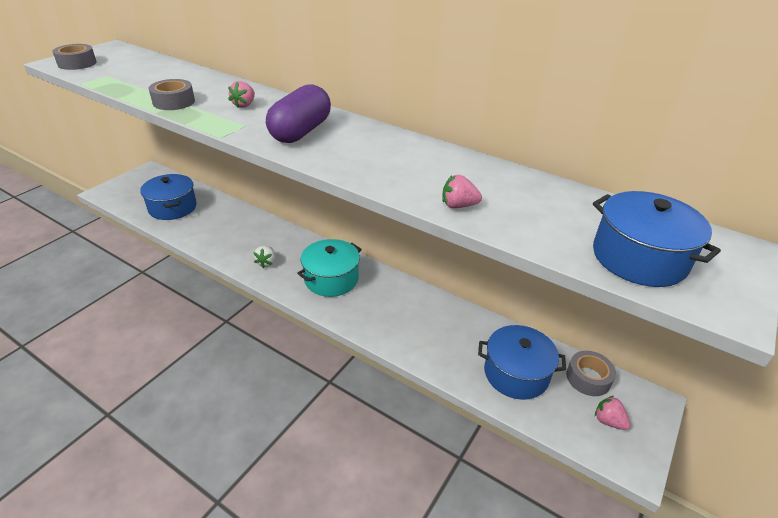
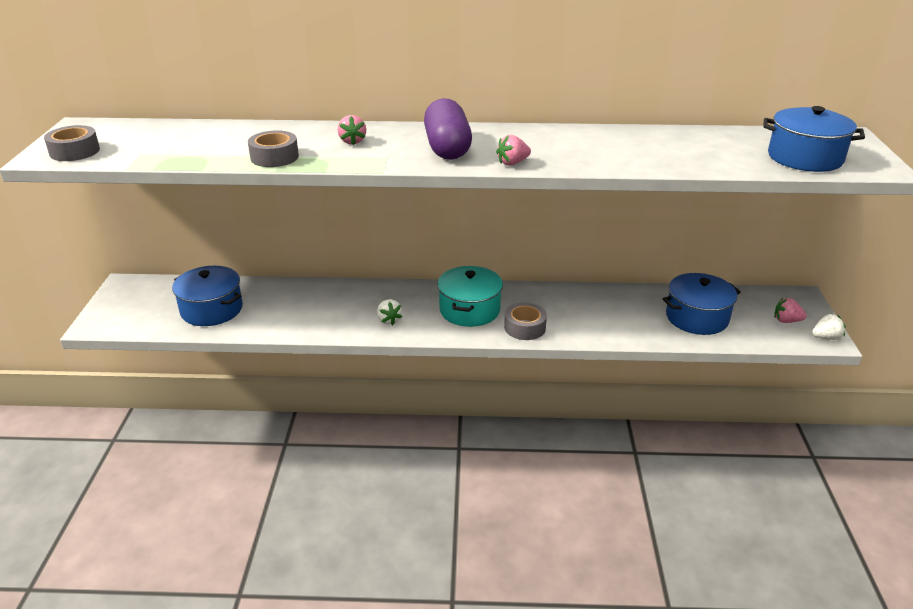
camera: 30 degrees left, 5 degrees down
pink strawberry [442,175,482,208] -> pink strawberry moved to [496,135,531,166]
grey tape [566,351,616,396] -> grey tape moved to [504,302,547,340]
none -> white strawberry [812,314,845,340]

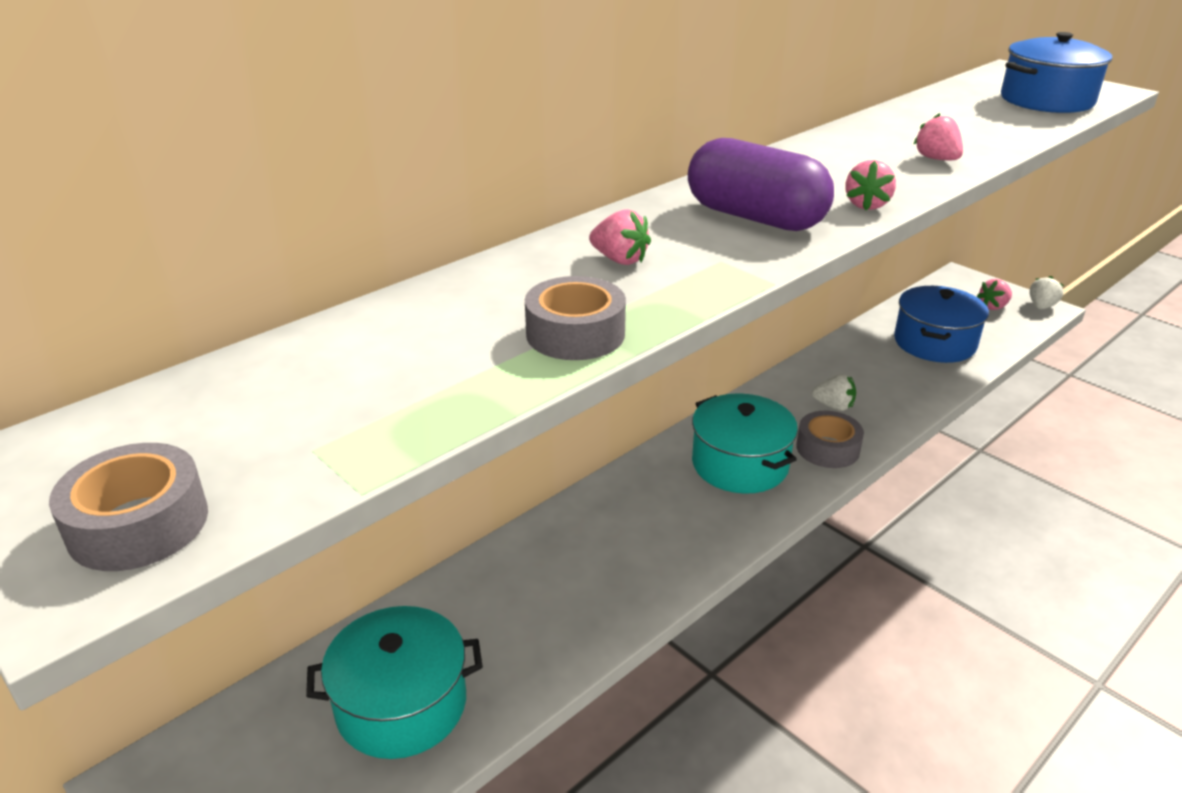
camera: 45 degrees left, 0 degrees up
blue pot [172,266,243,326] -> turquoise pot [306,606,483,759]
white strawberry [377,299,402,325] -> white strawberry moved to [812,374,856,411]
none -> pink strawberry [913,113,963,160]

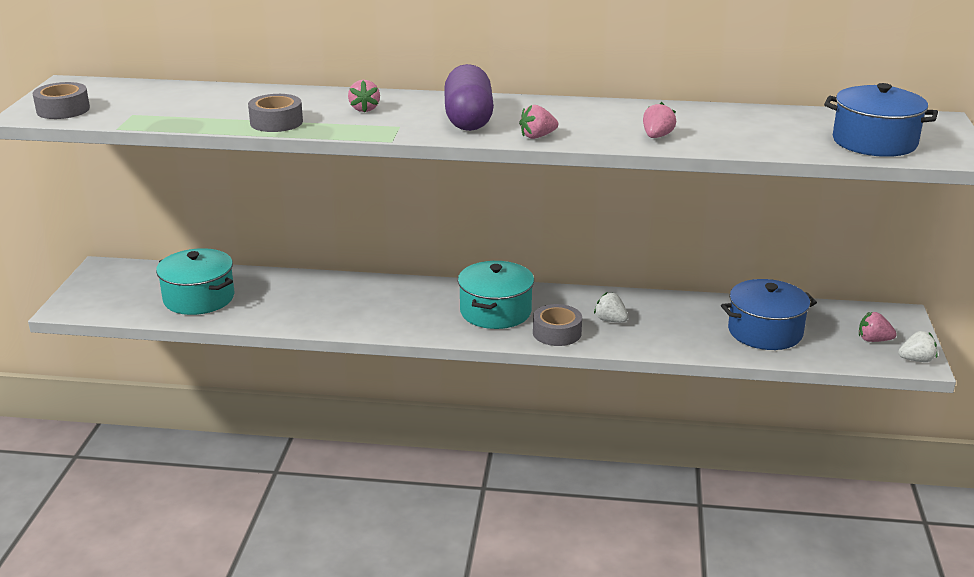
camera: 50 degrees right, 5 degrees down
white strawberry [812,374,856,411] -> white strawberry turned 150 degrees clockwise [594,292,629,322]

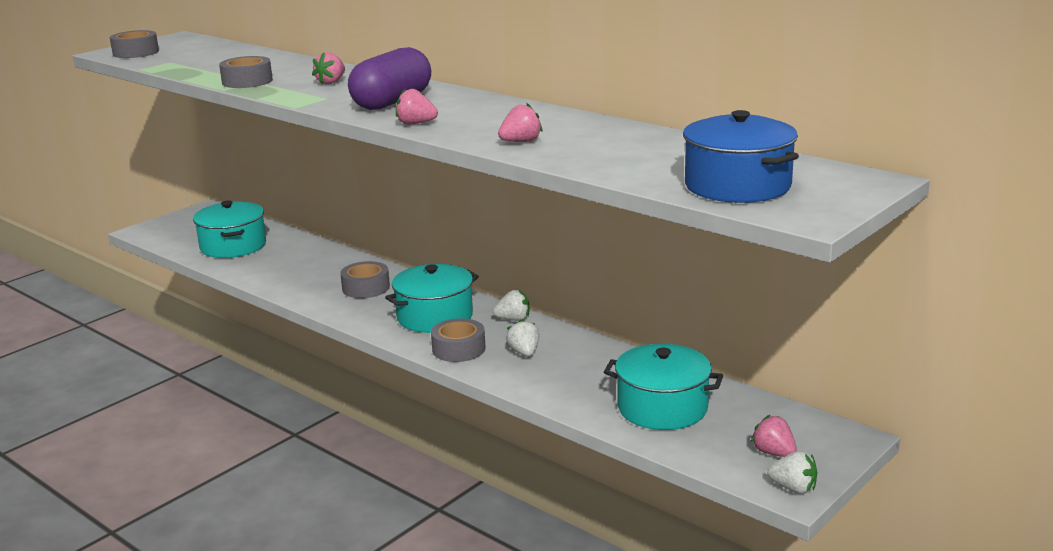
camera: 35 degrees right, 5 degrees down
blue pot [721,279,817,350] -> turquoise pot [604,344,723,430]
none -> grey tape [340,261,390,298]
none -> white strawberry [493,290,530,321]

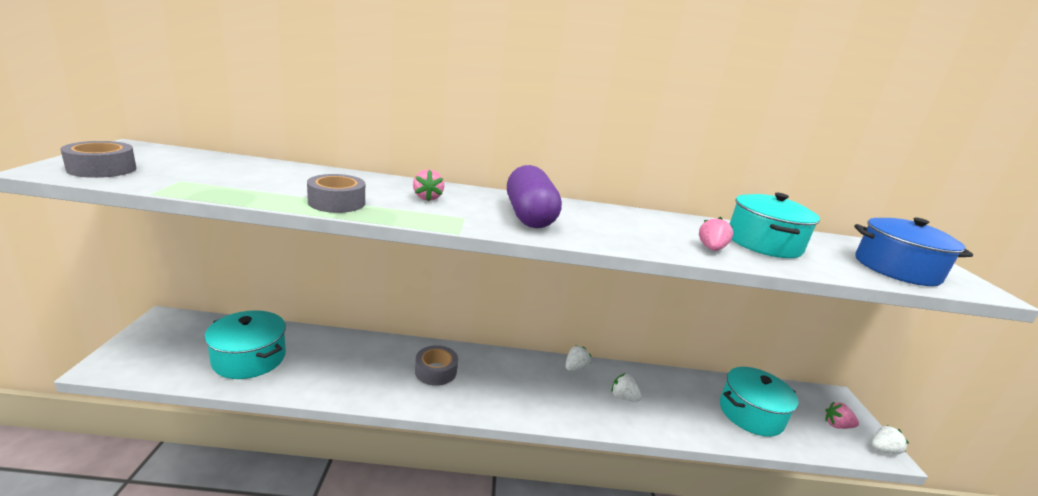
camera: 45 degrees left, 0 degrees up
turquoise pot [385,264,479,333] -> turquoise pot moved to [730,193,820,258]
pink strawberry [396,88,438,125] -> none
grey tape [431,318,486,362] -> none

